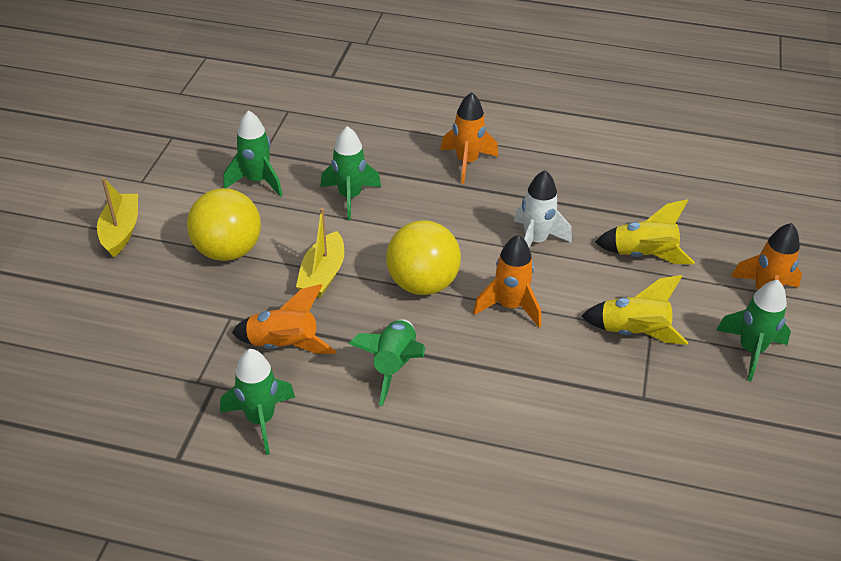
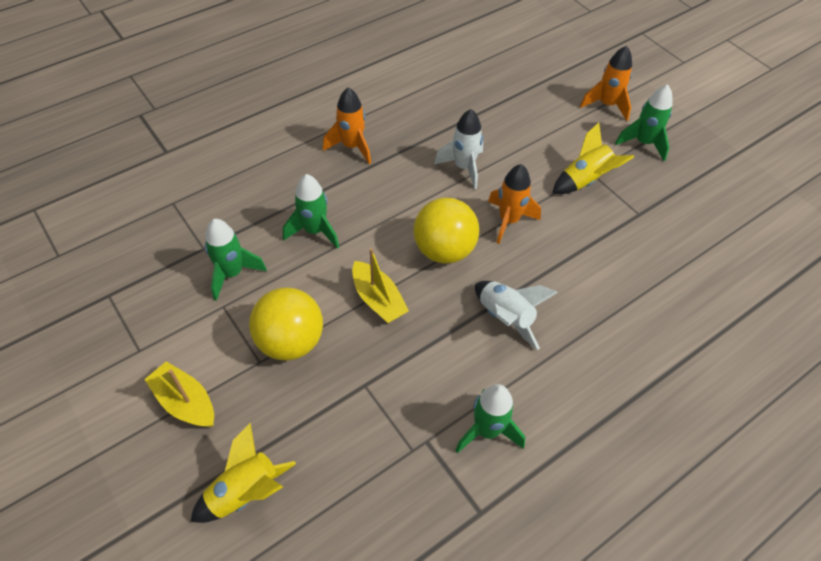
camera: 50 degrees left, 10 degrees up
orange rocket [232,284,336,354] -> none
green rocket [349,319,425,406] -> white rocket [475,281,558,350]
yellow rocket [595,199,695,264] -> yellow rocket moved to [190,423,296,523]

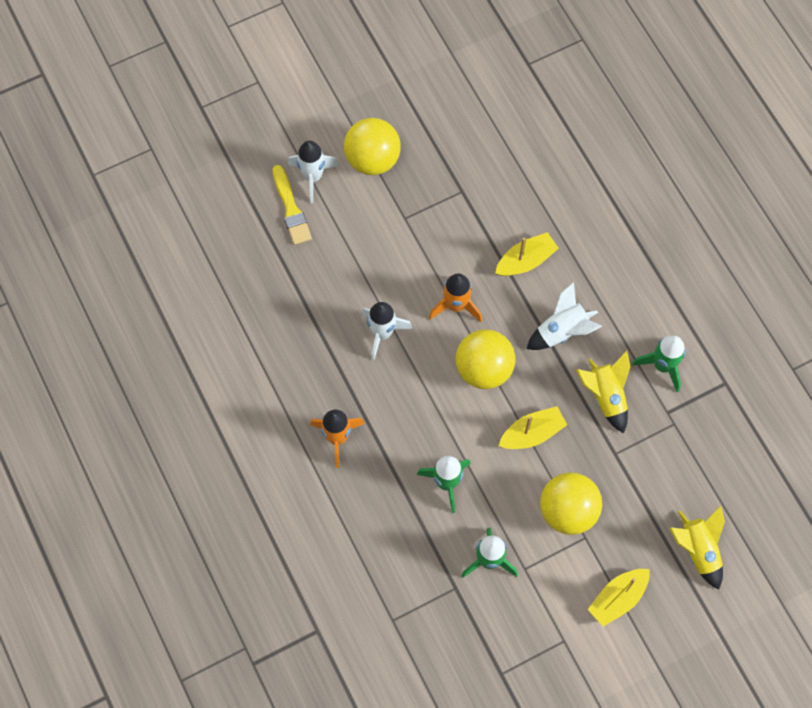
camera: 80 degrees left, 15 degrees up
yellow rocket [552,122,634,194] -> yellow rocket moved to [576,351,630,433]
orange rocket [580,46,632,121] -> white rocket [288,141,339,204]
green rocket [615,84,673,161] -> yellow ball [344,118,401,175]
none -> yellow brush [273,165,312,245]
none -> yellow boat [495,232,559,276]

